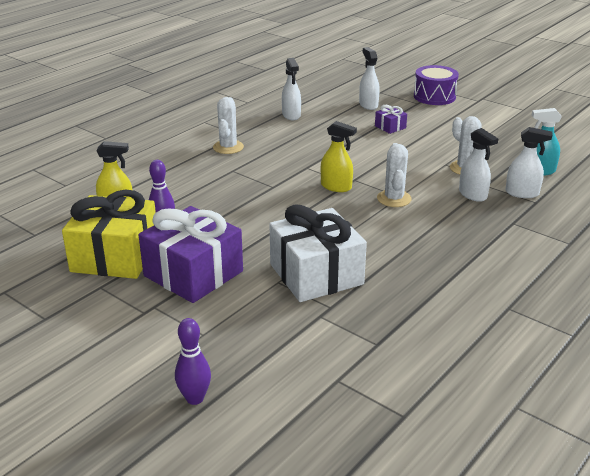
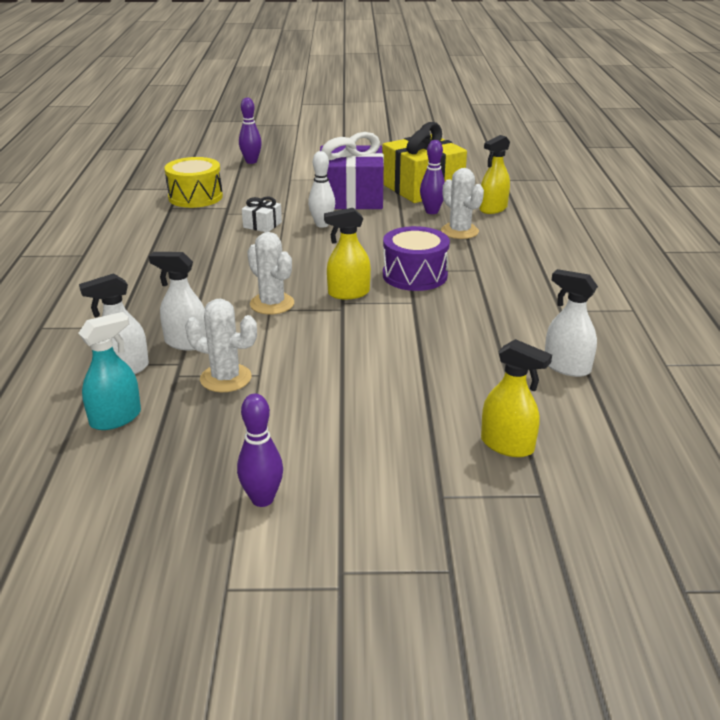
camera: 140 degrees right, 0 degrees up
white cactus [213,97,244,154] -> white cactus moved to [441,168,484,239]
white gift [270,204,367,302] -> white gift [242,197,282,232], size x0.43
white spray bottle [359,47,380,110] -> yellow spray bottle [481,339,552,457]
purple gift [375,105,407,134] -> none
purple drum [414,65,459,105] -> purple drum moved to [383,226,450,291]
none -> yellow drum [164,157,223,208]
none -> purple bowling pin [237,394,283,507]
none -> white bowling pin [308,151,335,228]

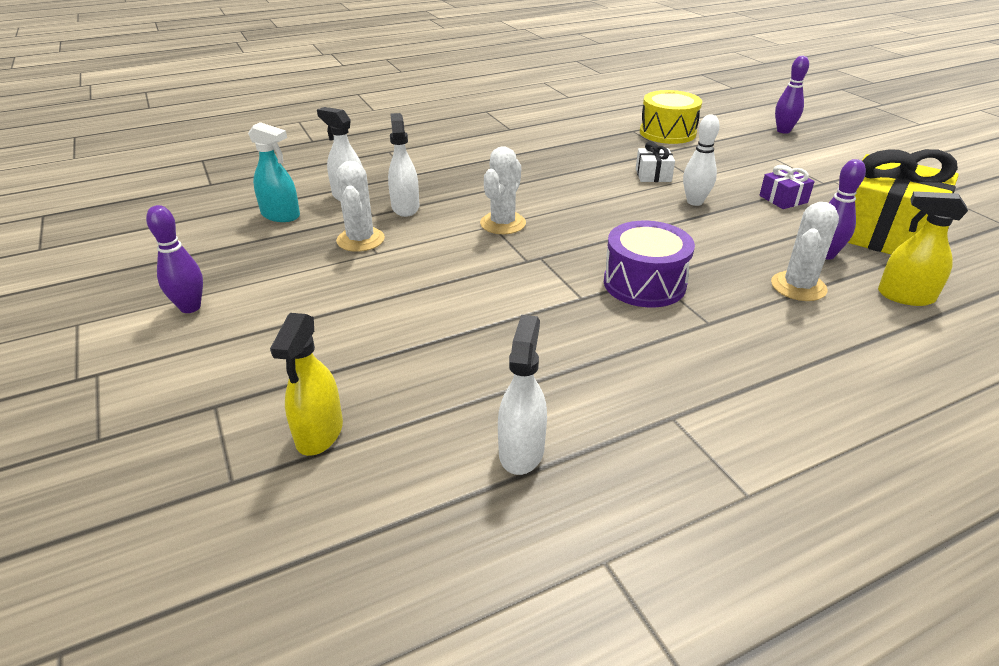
camera: 65 degrees right, 5 degrees up
purple gift [320,132,384,209] -> purple gift [759,165,815,209], size x0.43
yellow spray bottle [324,208,371,299] -> none

